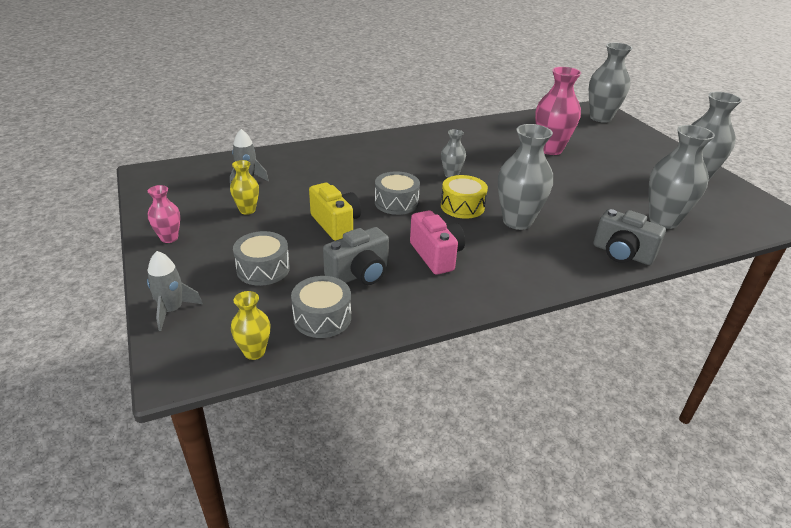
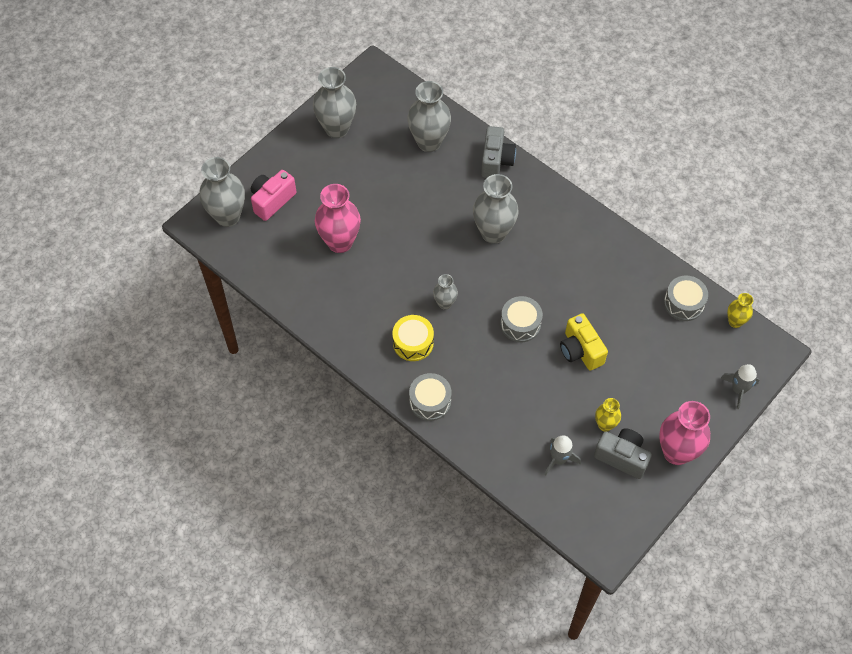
camera: 115 degrees left, 25 degrees up
pink vase [148,185,180,243] -> pink vase [659,401,710,465], size x1.89
grey drum [233,231,290,286] -> grey drum moved to [409,373,452,421]
yellow camera [309,183,361,241] -> yellow camera turned 60 degrees counterclockwise [560,313,608,371]
grey camera [323,227,389,285] -> grey camera moved to [594,428,652,479]
pink camera [410,210,465,275] -> pink camera moved to [251,170,296,221]
yellow drum [441,175,488,219] -> yellow drum moved to [392,315,434,361]

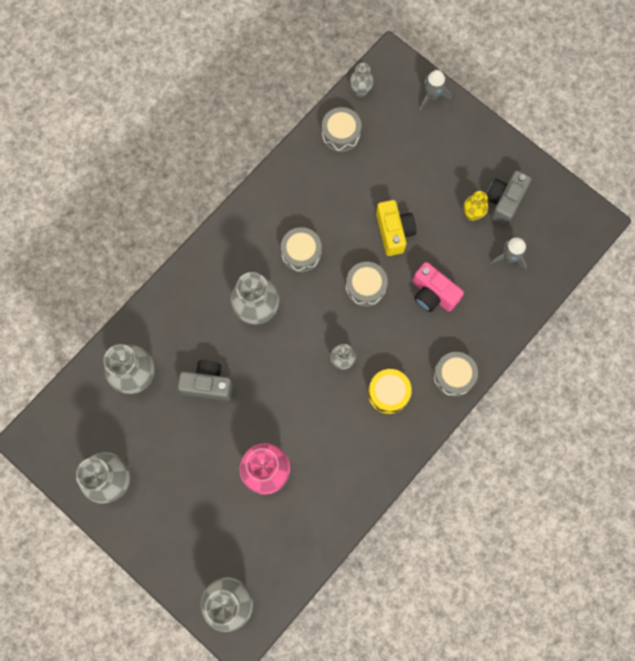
camera: 90 degrees left, 15 degrees up
pink camera [251,170,296,221] -> pink camera moved to [412,262,464,312]
grey camera [481,126,516,178] -> grey camera moved to [178,360,233,401]
yellow camera [560,313,608,371] -> yellow camera turned 75 degrees counterclockwise [376,200,416,256]
pink vase [659,401,710,465] -> none
yellow vase [727,293,753,328] -> grey vase [350,63,374,97]
none -> grey drum [281,227,322,273]

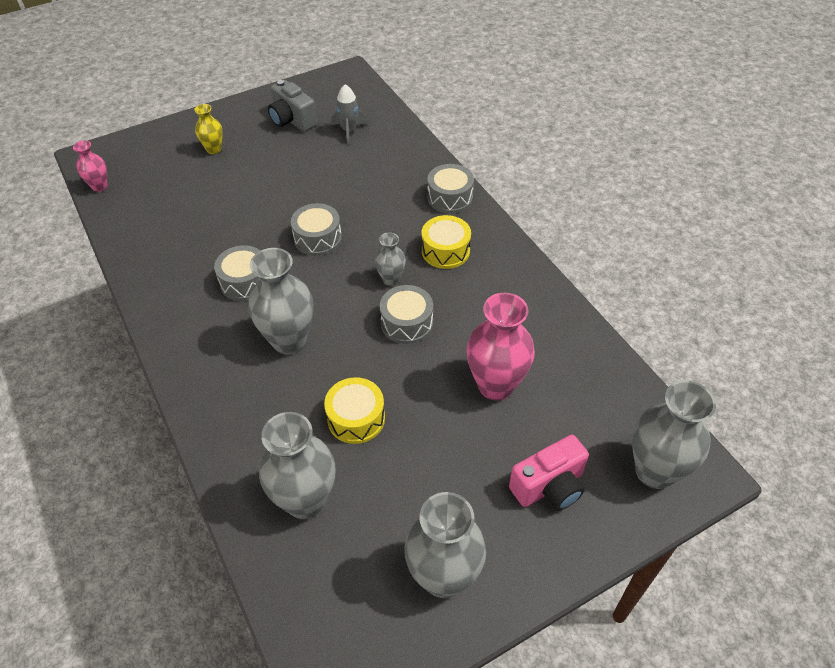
camera: 70 degrees left, 25 degrees down
grey camera [178,360,233,401] -> yellow drum [324,377,385,444]
grey drum [322,107,361,153] -> grey drum moved to [380,285,433,344]
grey vase [350,63,374,97] -> pink vase [73,140,108,192]
yellow camera [376,200,416,256] -> none
pink camera [412,262,464,312] -> pink camera moved to [509,435,589,511]
grey rocket [419,70,452,111] -> none
yellow vase [463,191,488,221] -> yellow vase moved to [194,104,223,154]

